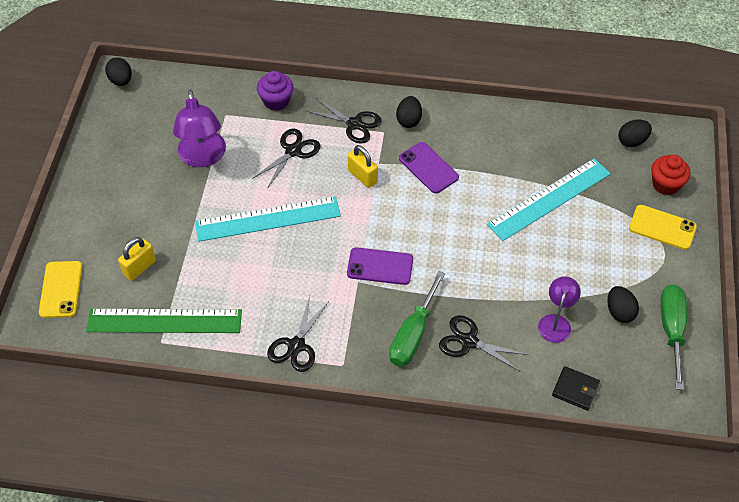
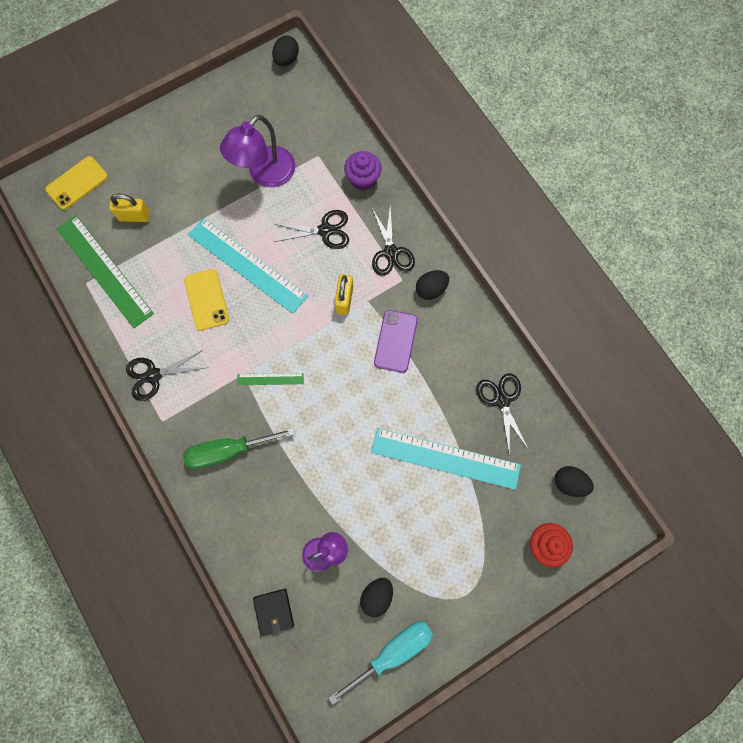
camera: 50 degrees right, 20 degrees up
purple phone [347,247,413,285] -> green ruler [237,373,304,385]
black scissors [439,315,529,372] -> black scissors moved to [476,373,529,456]
yellow phone [629,205,697,250] -> yellow phone moved to [184,269,229,331]
green screwdriver [660,284,687,390] -> turquoise screwdriver [328,621,433,705]

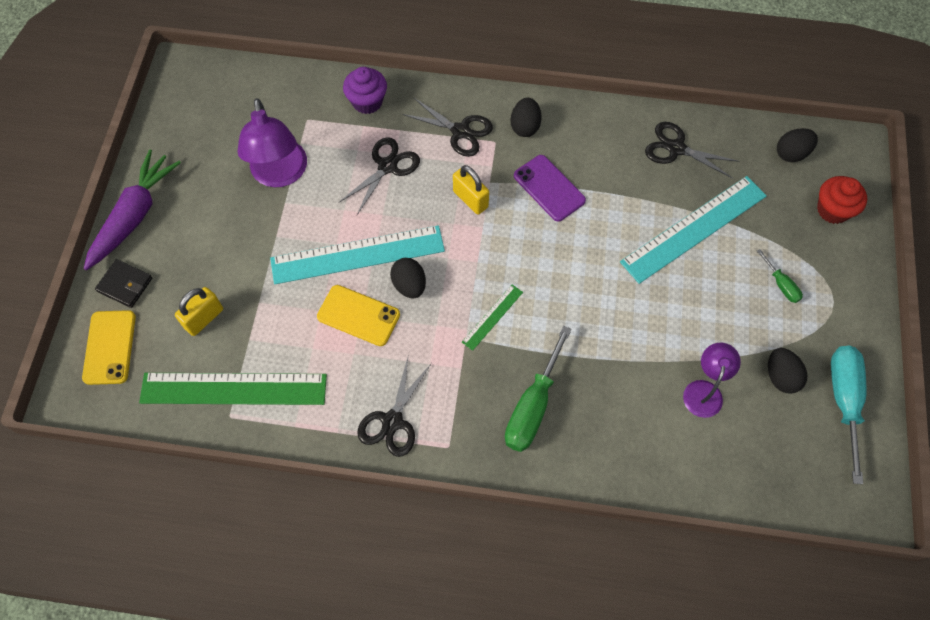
camera: 50 degrees left, 10 degrees down
black wallet [253,589,294,636] -> black wallet moved to [95,259,152,308]
black egg [272,35,299,66] -> black egg moved to [390,258,426,298]
none -> purple carrot [84,149,181,270]
none -> green screwdriver [757,249,803,303]

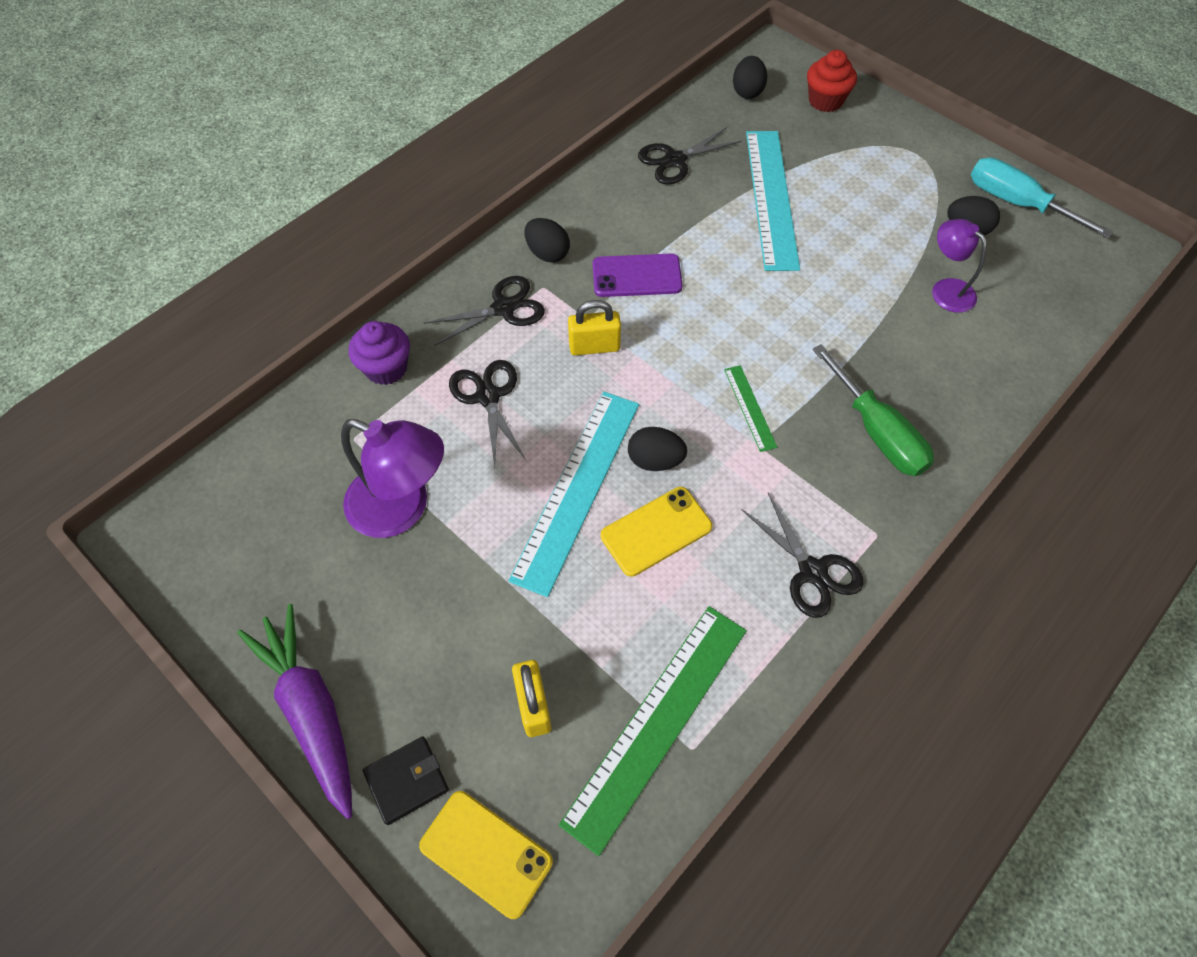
camera: 55 degrees left, 5 degrees down
green screwdriver [757,249,803,303] -> none

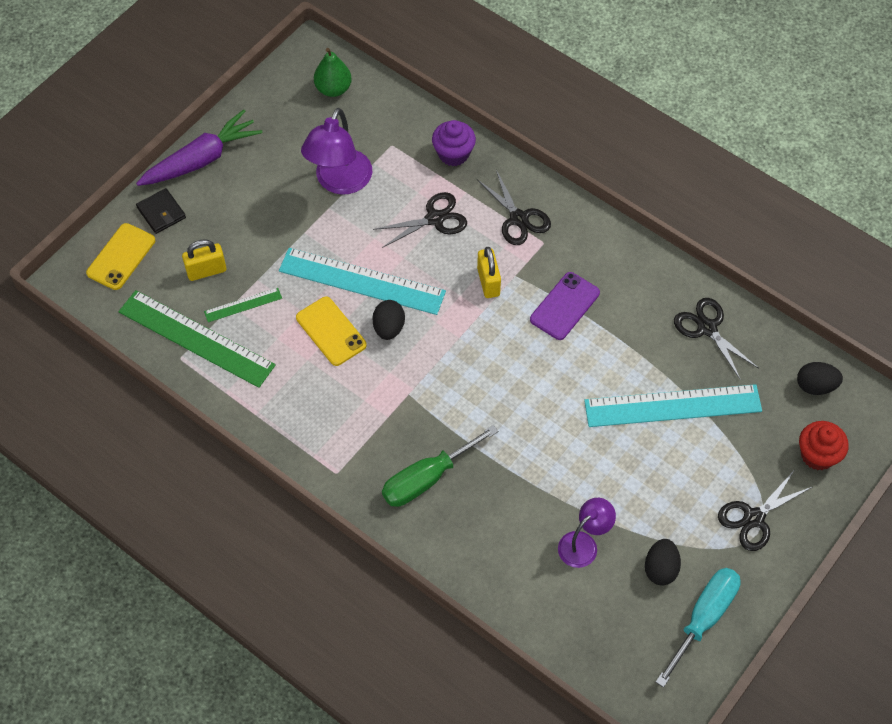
camera: 85 degrees right, 0 degrees up
black egg [524,218,570,263] -> none
purple phone [593,253,683,297] -> purple phone turned 45 degrees clockwise [530,272,600,340]
green ruler [724,365,777,452] -> green ruler moved to [204,288,282,322]
black scissors [741,493,863,618] -> black scissors moved to [718,471,812,551]
none -> green pear [314,48,352,97]

